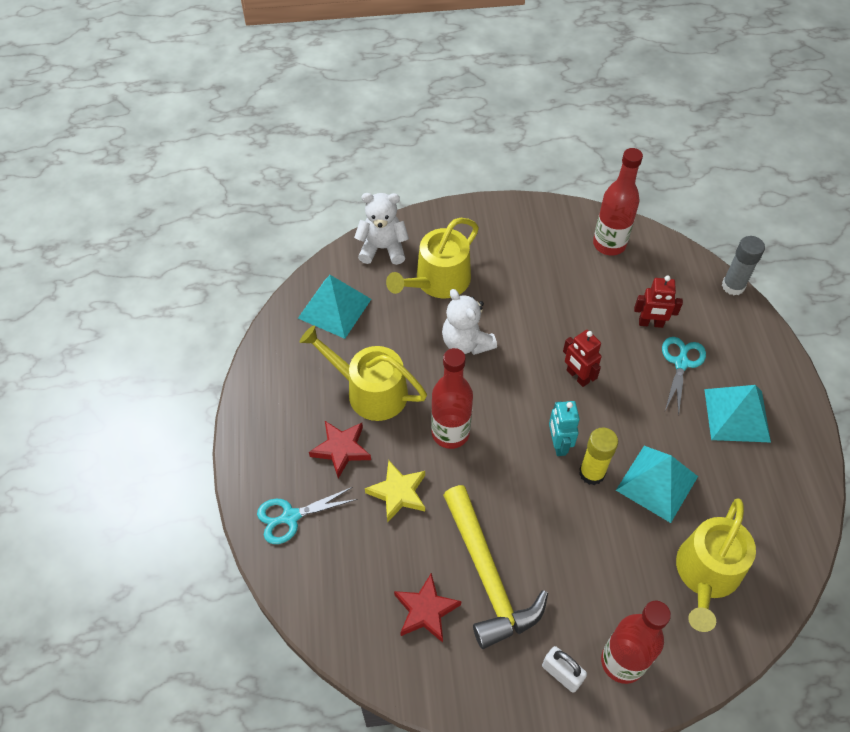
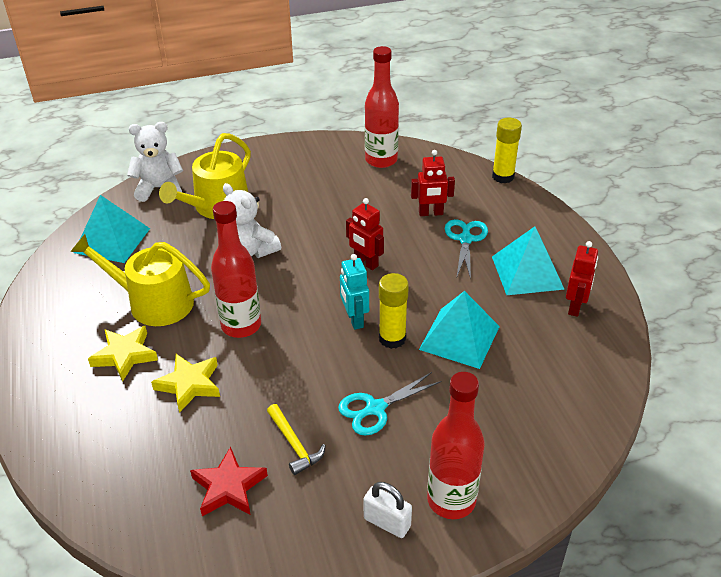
camera: 10 degrees left, 15 degrees down
turquoise scissors [257,487,357,544] -> turquoise scissors moved to [338,372,442,436]
red star [309,421,371,478] -> yellow star [88,326,158,381]
yellow hammer [443,485,548,649] -> yellow hammer [267,404,326,475], size x0.47
yellow watering can [676,499,756,632] -> none
grey glue stick [722,236,765,295] -> yellow glue stick [492,117,522,183]
none -> red robot [566,241,598,317]

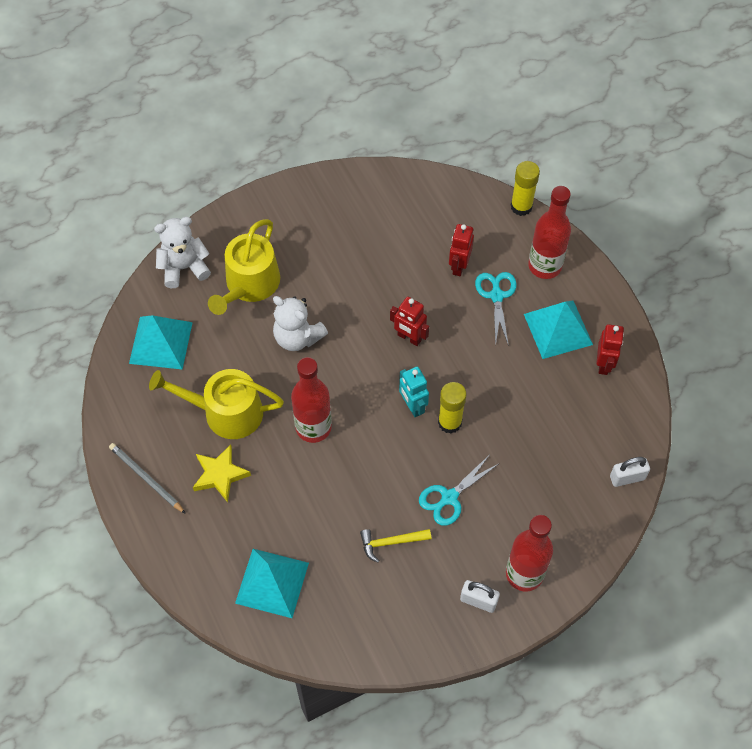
camera: 10 degrees left, 20 degrees up
yellow star [151,354,220,413] -> none
red star [190,447,268,516] -> none
yellow hammer [267,404,326,475] -> yellow hammer turned 120 degrees clockwise [360,529,431,563]
red bottle [365,46,399,168] -> red bottle moved to [528,186,571,279]
red robot [411,150,455,216] -> red robot turned 120 degrees clockwise [449,224,474,276]
turquoise pyramid [419,291,500,369] -> turquoise pyramid moved to [235,549,309,618]
none -> grey pencil [109,443,186,514]
none -> white padlock [610,457,650,487]

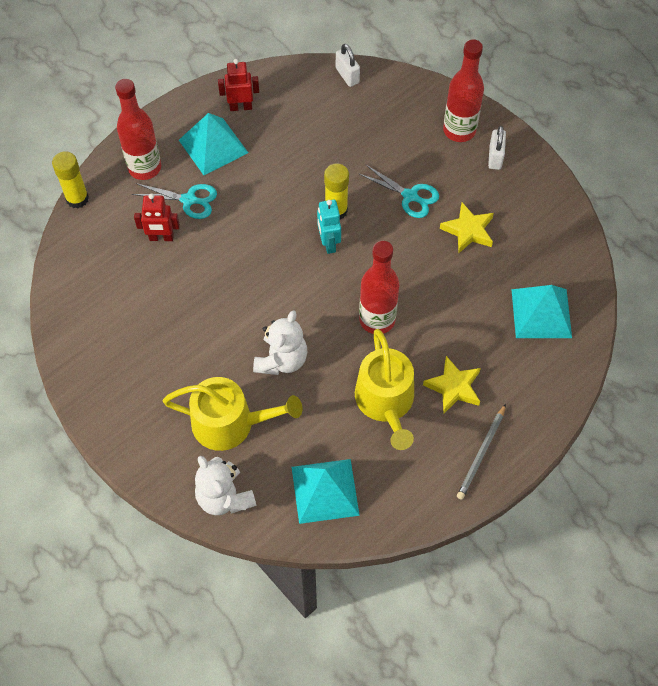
camera: 105 degrees left, 0 degrees up
yellow hammer [360,529,431,563] -> yellow star [440,203,494,253]
red robot [390,297,429,346] -> none
turquoise robot [399,366,429,417] -> turquoise robot turned 120 degrees clockwise [317,199,341,254]
turquoise scissors [475,272,517,346] -> turquoise scissors turned 150 degrees counterclockwise [132,183,217,219]

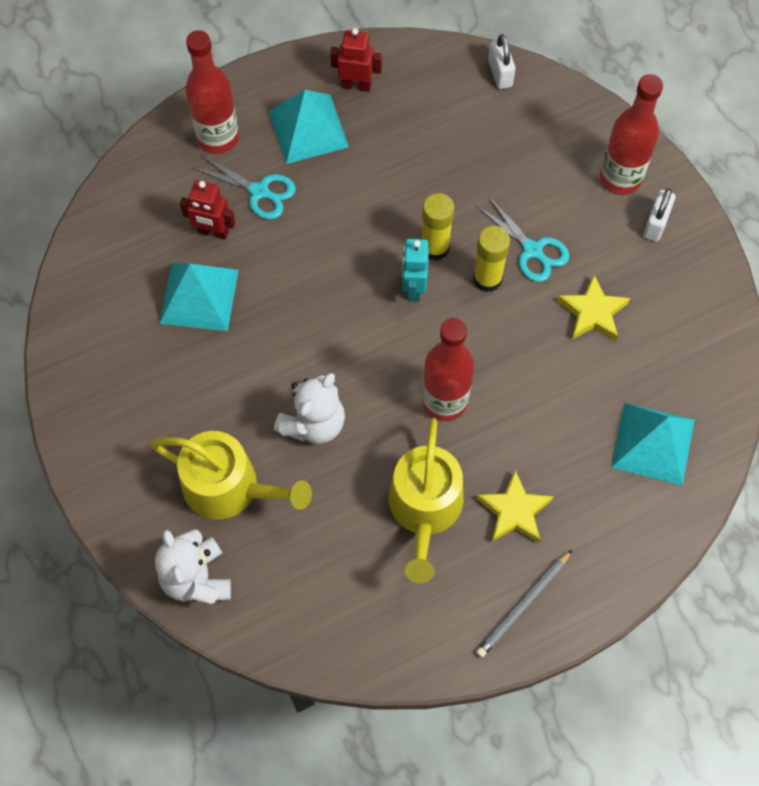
camera: 15 degrees right, 5 degrees up
yellow glue stick [52,151,89,209] -> yellow glue stick moved to [473,226,510,292]
turquoise pyramid [292,459,360,524] -> turquoise pyramid moved to [159,263,239,331]

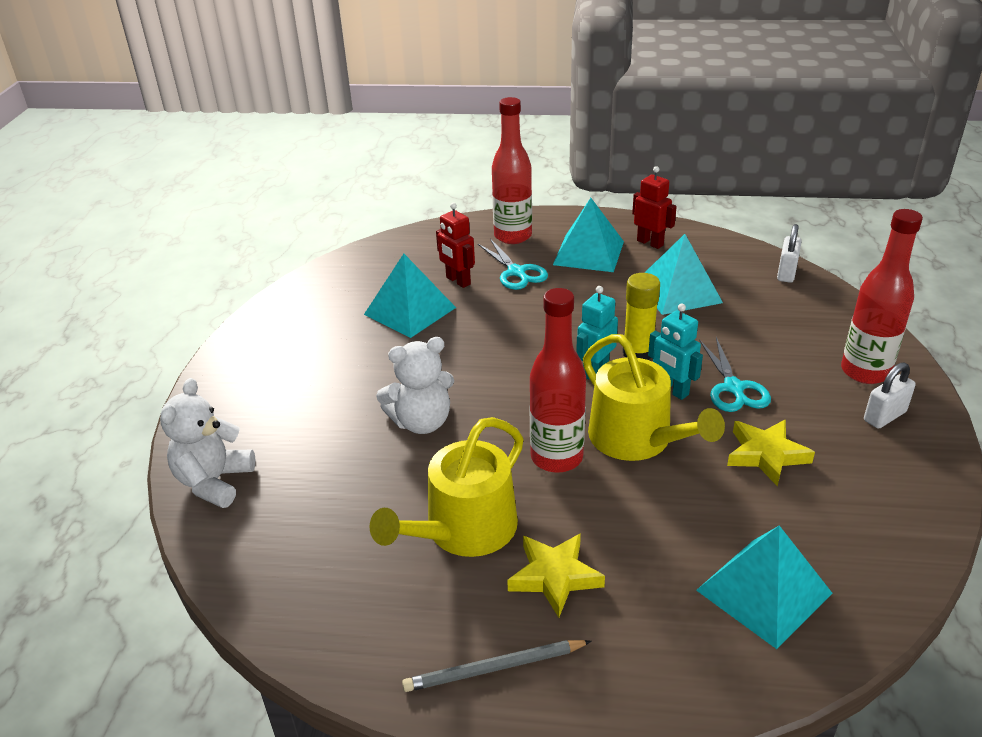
camera: 35 degrees right, 30 degrees down
yellow watering can [150,431,312,520] -> yellow watering can moved to [583,334,725,461]
yellow glue stick [473,226,510,292] -> turquoise robot [648,304,703,400]
none -> turquoise pyramid [645,234,723,315]

